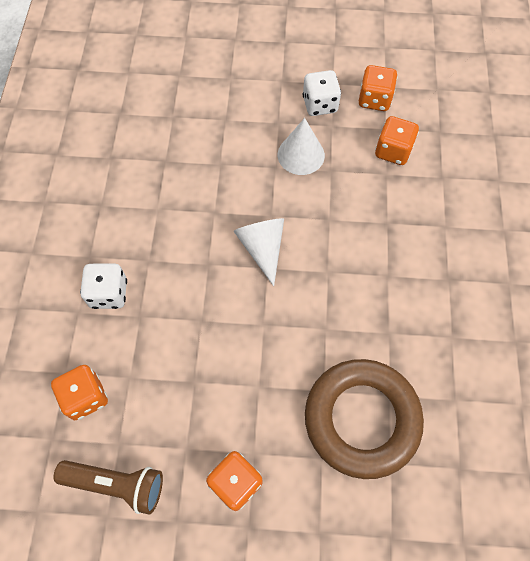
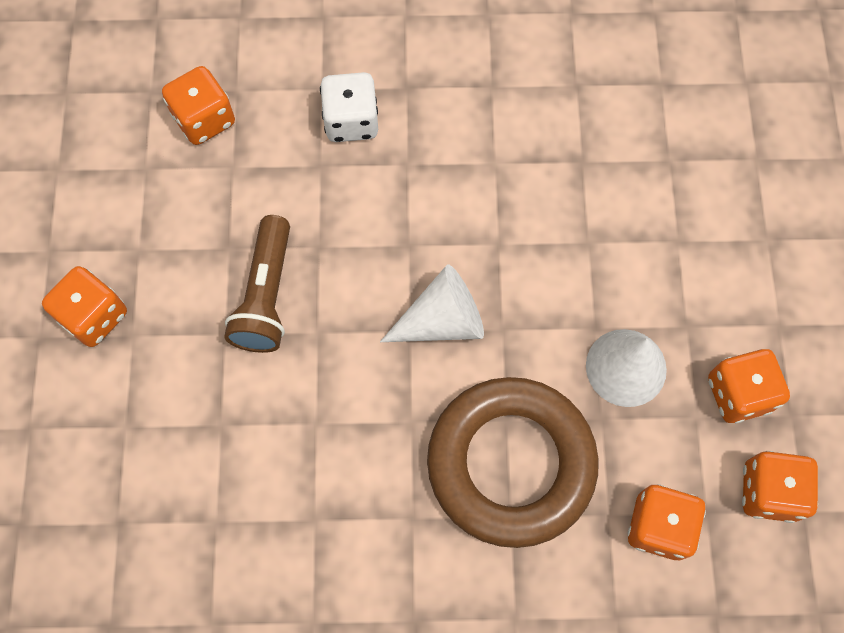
camera: 85 degrees right, 5 degrees up
brown flashlight [53,460,163,515] -> brown flashlight moved to [224,215,290,353]
white dice [302,70,341,116] -> orange dice [708,349,790,423]
brown ring [305,359,424,479] -> brown ring moved to [427,377,599,548]

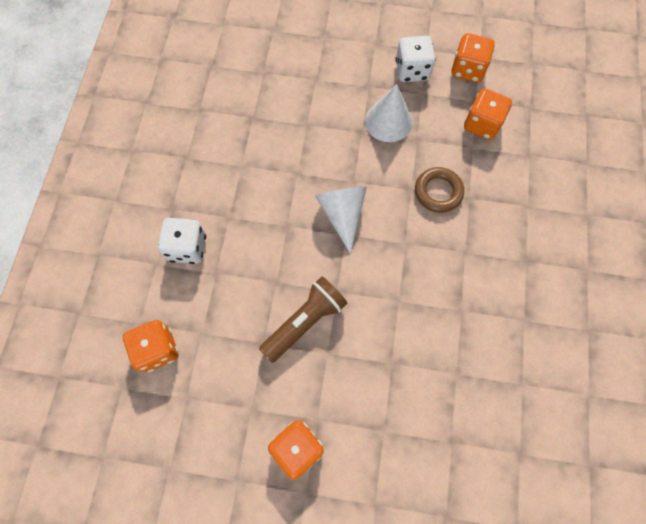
camera: 80 degrees left, 0 degrees up
brown flashlight [224,215,290,353] -> brown flashlight turned 60 degrees counterclockwise [259,276,347,363]
brown ring [427,377,599,548] -> brown ring [415,167,464,213], size x0.48
orange dice [708,349,790,423] -> white dice [395,36,436,82]

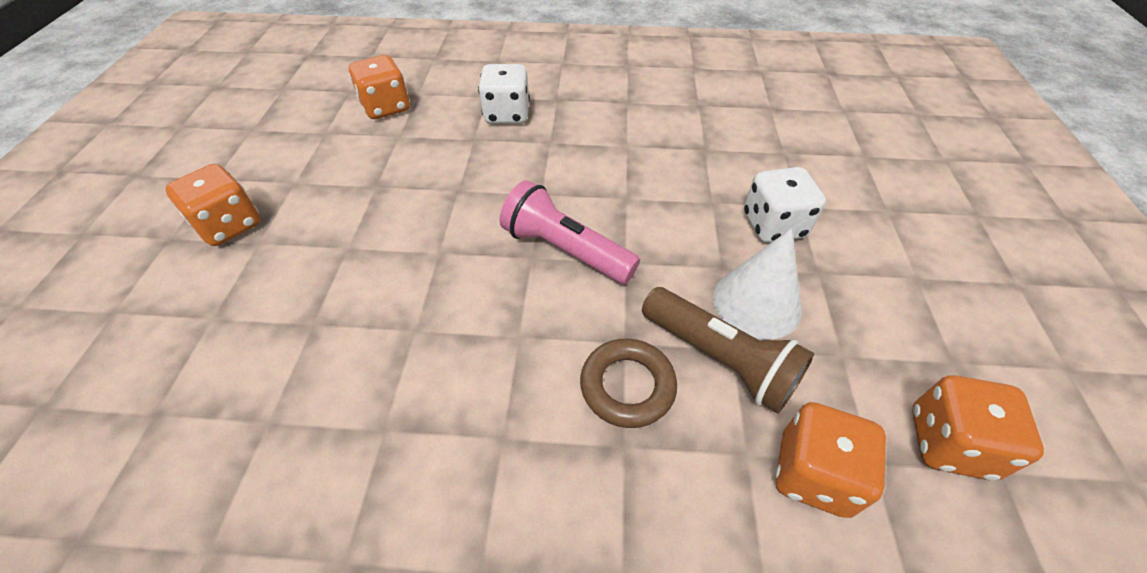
camera: 85 degrees right, 20 degrees down
brown flashlight [259,276,347,363] -> brown flashlight moved to [642,287,814,414]
white cone [315,187,367,254] -> pink flashlight [500,180,640,284]
white dice [395,36,436,82] -> white dice moved to [744,167,826,243]

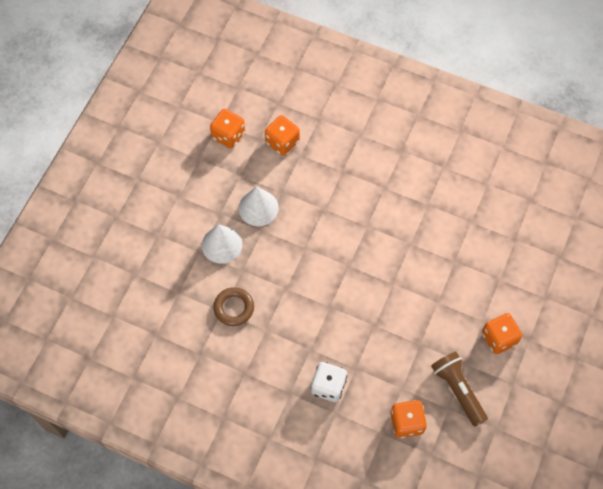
camera: 160 degrees left, 15 degrees up
pink flashlight [500,180,640,284] -> none
brown ring [580,338,677,428] -> brown ring moved to [213,287,254,326]
brown flashlight [642,287,814,414] -> brown flashlight moved to [431,351,488,427]
white dice [744,167,826,243] -> white cone [202,224,242,264]

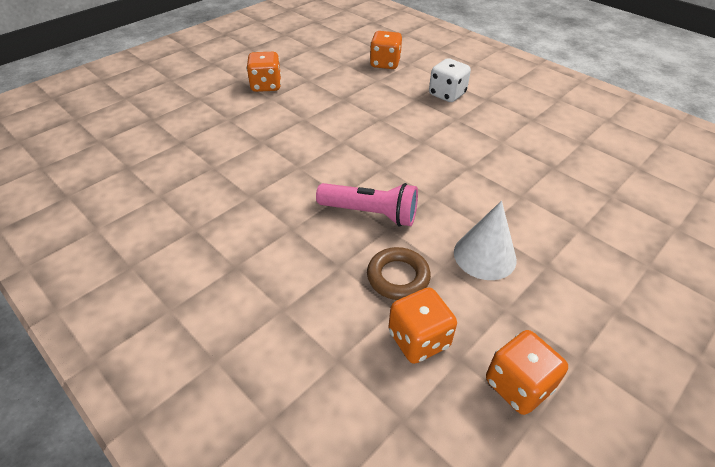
camera: 160 degrees left, 20 degrees down
white cone [202,224,242,264] -> none
brown ring [213,287,254,326] -> brown ring moved to [367,247,431,300]
brown flashlight [431,351,488,427] -> none
none -> pink flashlight [316,183,418,226]

